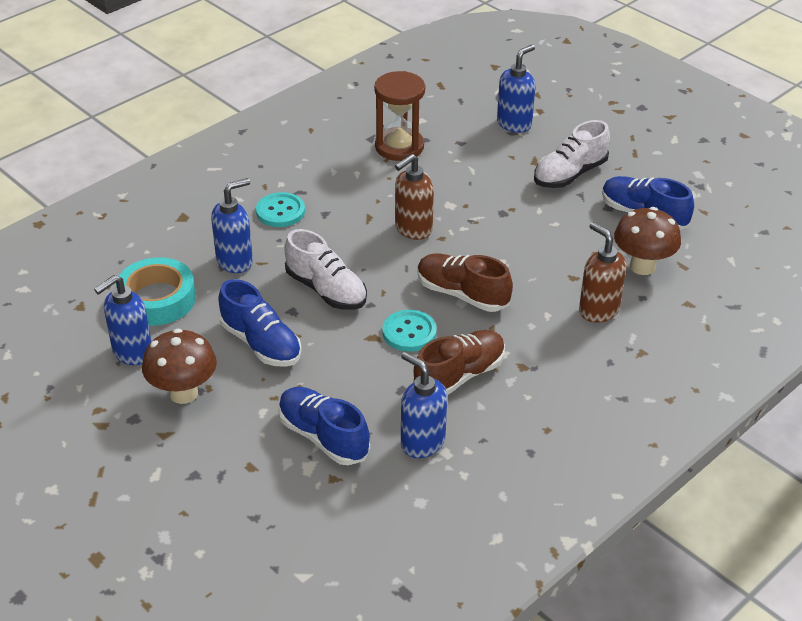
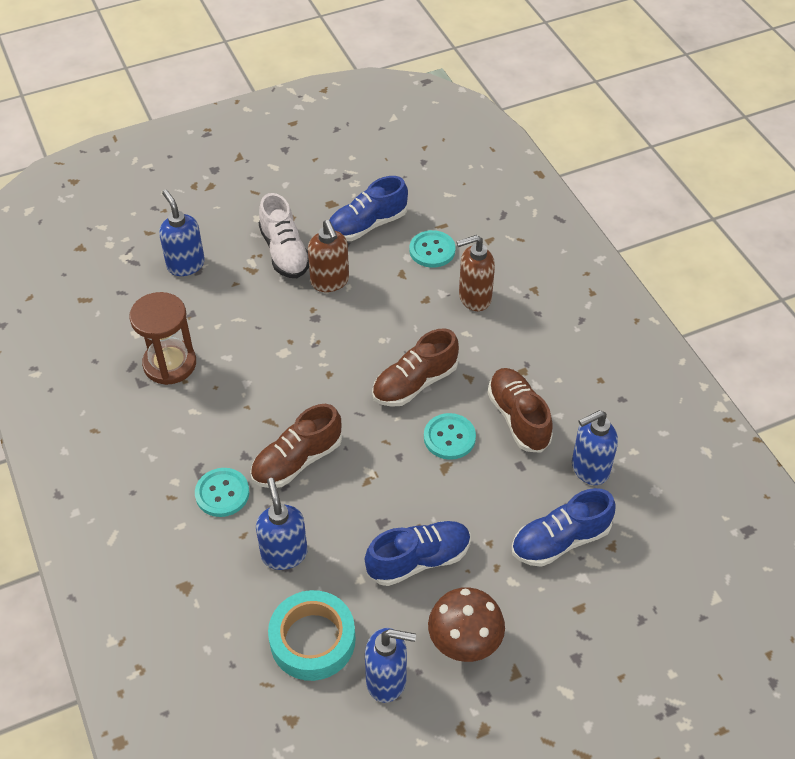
camera: 70 degrees left, 10 degrees up
blue soap dispenser [94,275,151,365] -> blue soap dispenser turned 60 degrees counterclockwise [365,628,416,703]
white shoe [284,229,367,310] -> none
brown soap dispenser [395,154,434,240] -> brown soap dispenser moved to [308,220,349,292]
brown mushroom [614,207,681,275] -> turquoise button [409,230,455,268]
none -> brown shoe [250,404,342,488]

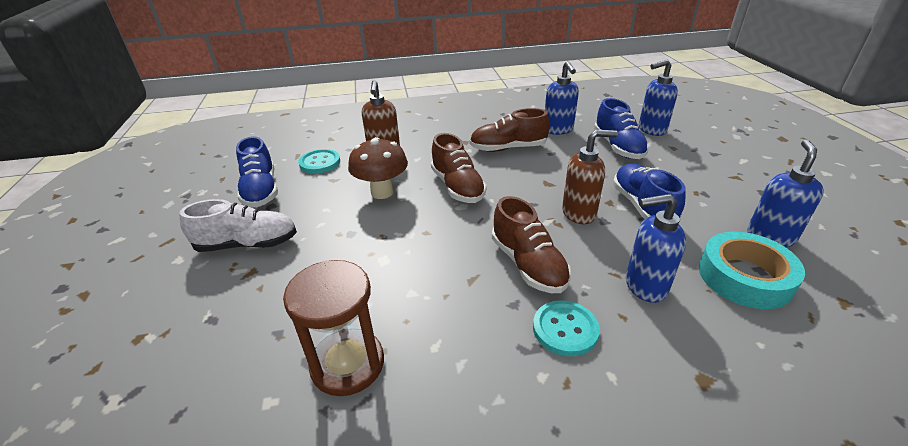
camera: 75 degrees left, 15 degrees down
blue soap dispenser [159,190,205,276] -> blue soap dispenser moved to [639,60,678,136]
brown soap dispenser [308,220,349,292] -> brown soap dispenser moved to [562,130,618,224]
turquoise button [424,413,476,460] -> none
brown mushroom [428,587,505,662] -> brown mushroom moved to [348,137,408,199]

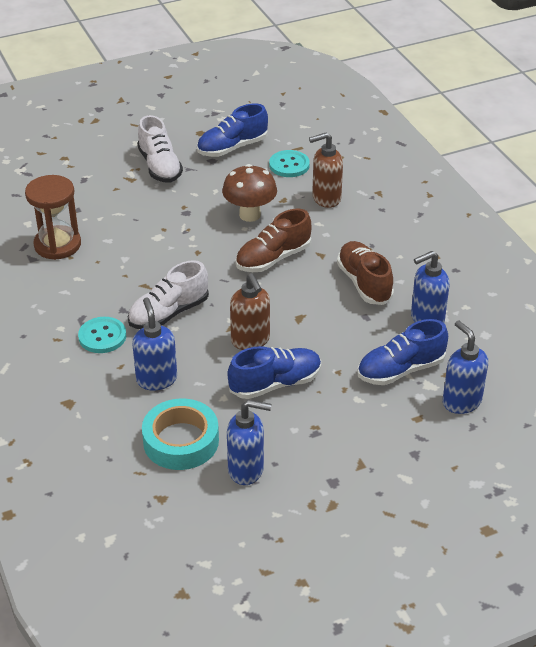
camera: 75 degrees right, 5 degrees up
brown shoe [492,196,571,293] -> white shoe [128,260,209,329]

